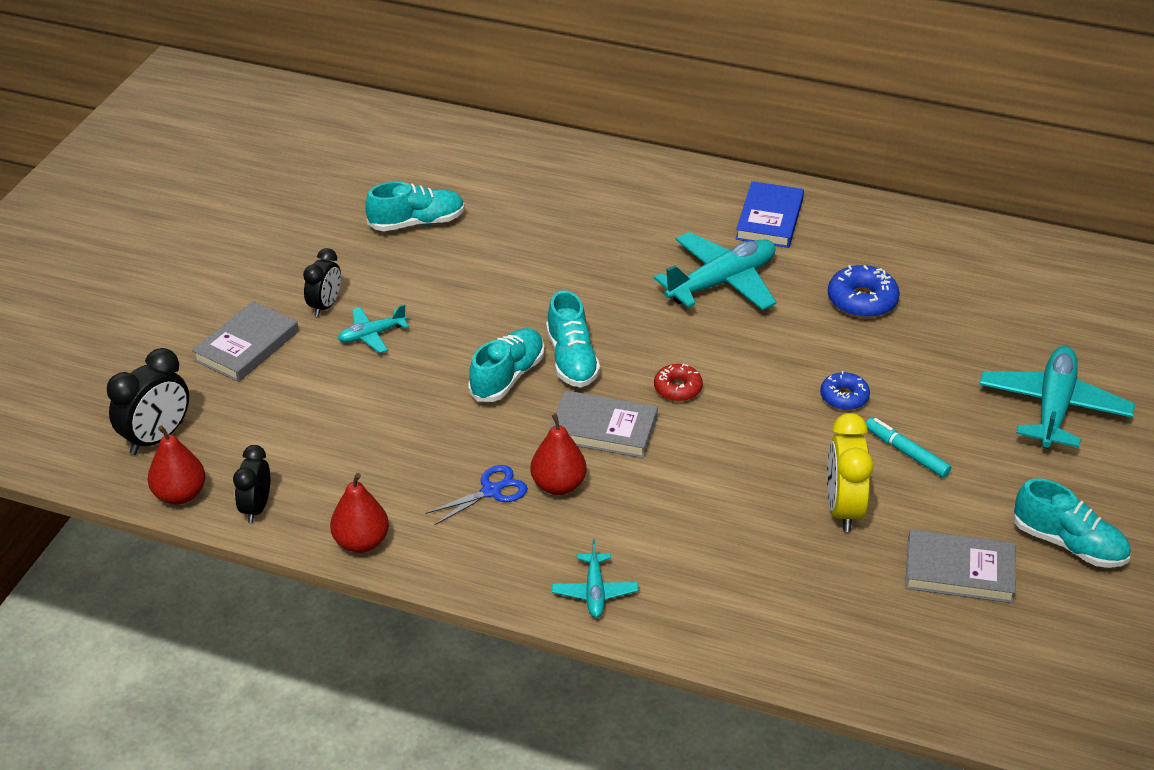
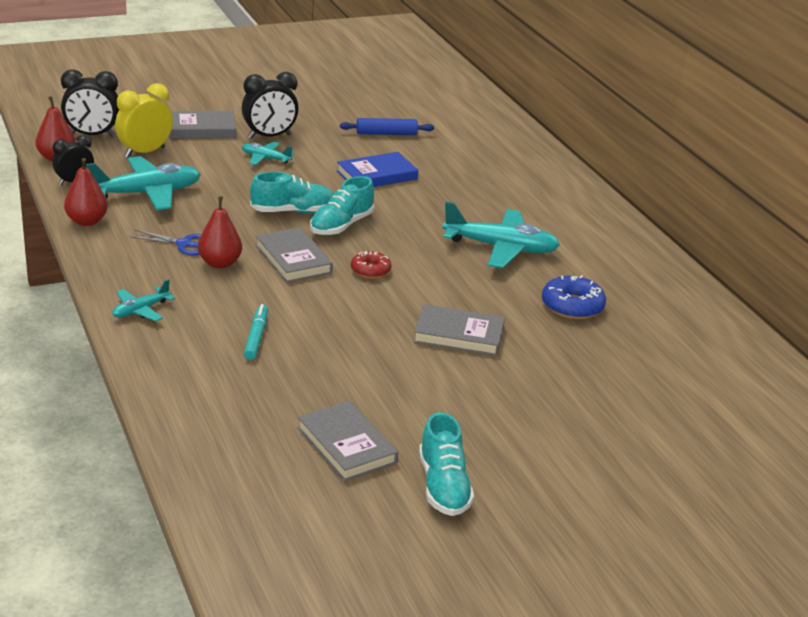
camera: 45 degrees right, 10 degrees down
black clock [303,248,341,317] -> black clock [242,72,299,139], size x1.51
turquoise shoe [365,182,465,231] -> blue rolling pin [340,118,434,135]
blue book [736,181,804,248] -> blue book moved to [337,152,418,187]
blue donut [820,371,870,410] -> grey book [413,304,505,356]
yellow clock [827,413,874,532] -> yellow clock moved to [115,83,173,158]
turquoise marker [866,418,951,478] -> turquoise marker moved to [244,304,268,360]
turquoise plane [979,346,1135,448] -> turquoise plane moved to [86,156,201,210]

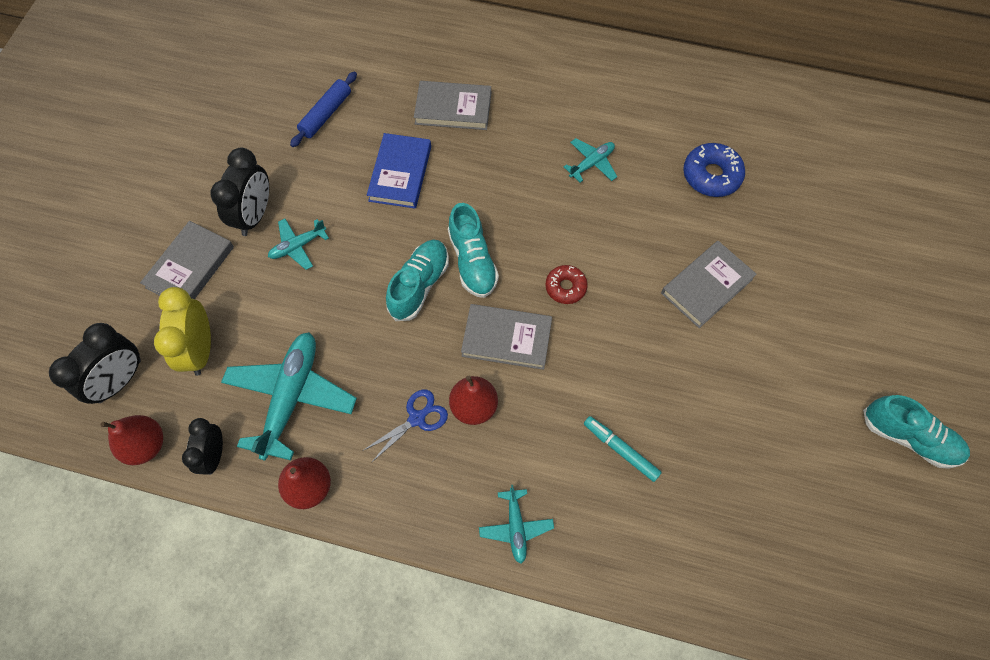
camera: 50 degrees left, 35 degrees up
grey book [297,401,398,481] -> grey book moved to [414,81,491,130]
turquoise plane [443,202,560,268] -> turquoise plane [564,138,617,183], size x0.51

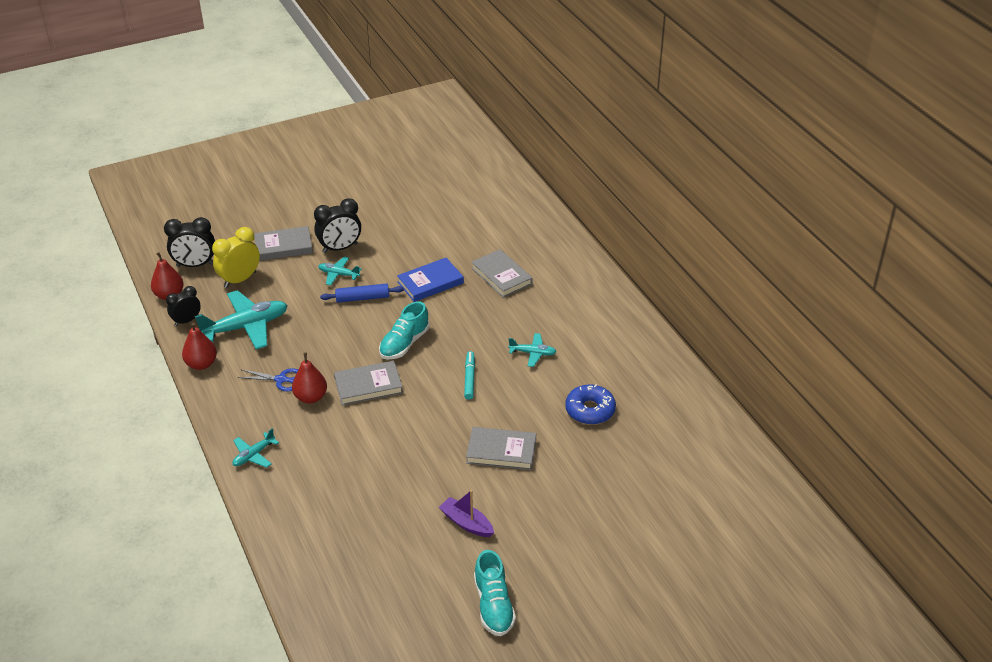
camera: 50 degrees right, 25 degrees down
blue rolling pin [290,72,357,147] -> blue rolling pin moved to [320,284,404,303]
turquoise shoe [386,239,449,321] -> none
grey book [461,304,552,370] -> grey book turned 75 degrees counterclockwise [334,361,403,405]
red donut [545,265,588,304] -> none
turquoise marker [584,416,662,482] -> turquoise marker moved to [464,351,475,400]
none -> purple boat [439,490,494,537]

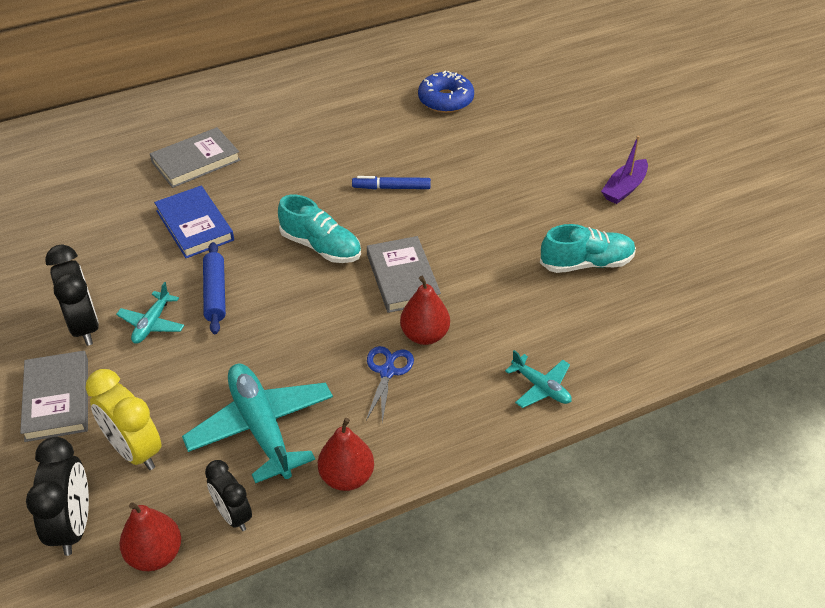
camera: 90 degrees left, 5 degrees up
turquoise marker [464,351,475,400] -> blue marker [352,176,431,189]
grey book [466,427,536,470] -> none
turquoise shoe [474,550,516,636] -> turquoise shoe moved to [540,224,636,273]
turquoise plane [508,333,557,367] -> none

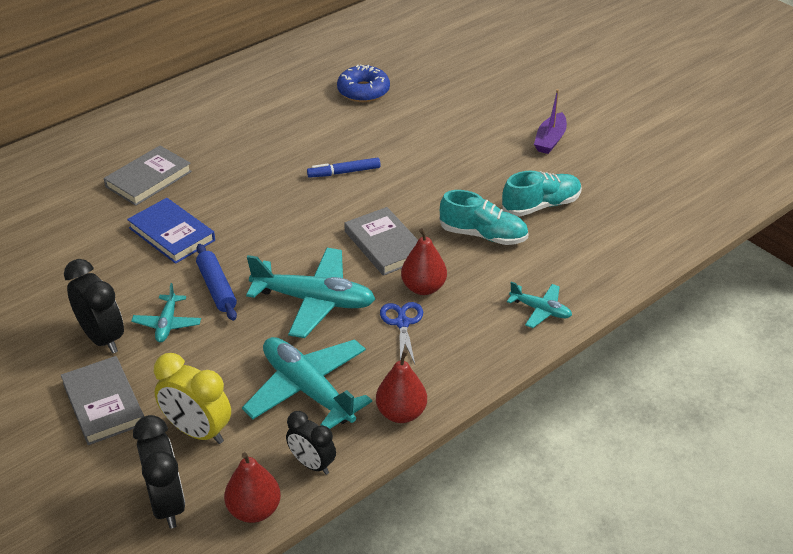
camera: 15 degrees left, 5 degrees down
turquoise shoe [278,195,361,263] -> turquoise shoe moved to [439,190,528,245]
none -> turquoise plane [246,248,375,338]

